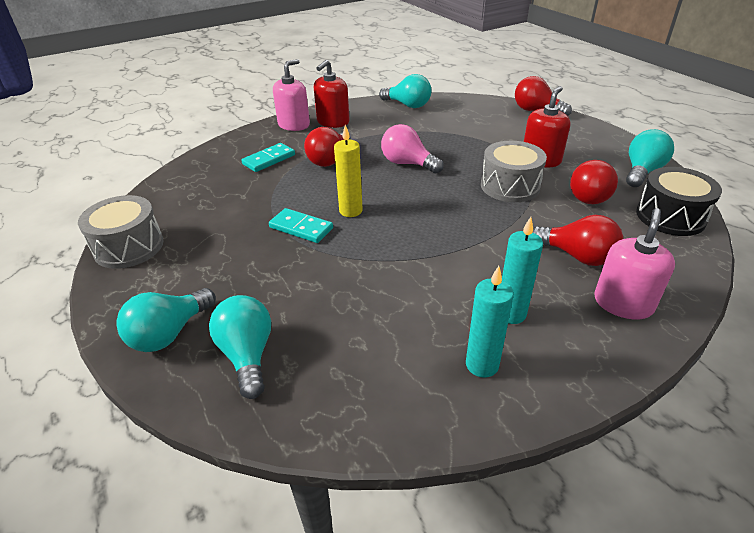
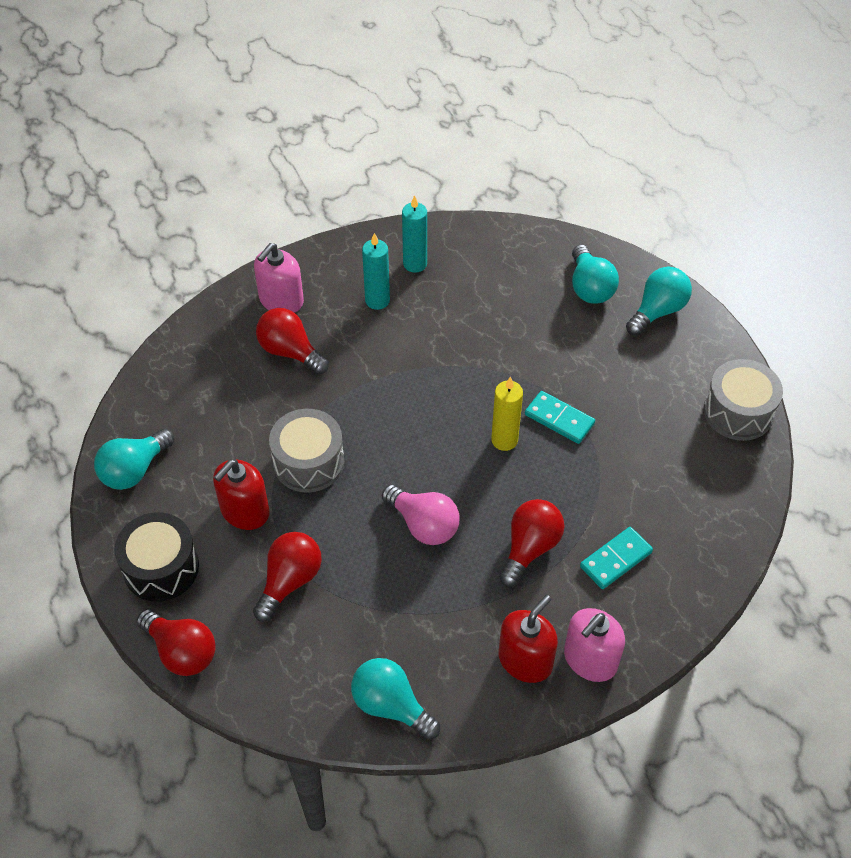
camera: 175 degrees left, 15 degrees up
red light bulb [570,160,618,204] -> red light bulb moved to [253,532,322,622]
black drum [636,167,722,236] -> black drum moved to [114,512,199,602]

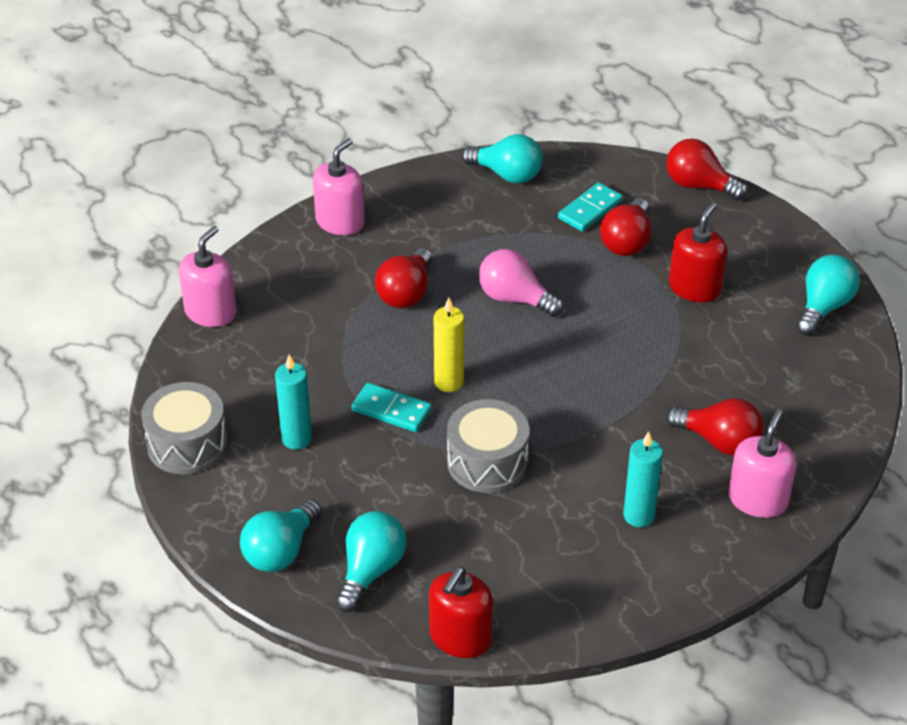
camera: 170 degrees right, 10 degrees down
black drum [114,512,199,602] -> none
grey drum [269,409,344,493] -> grey drum moved to [447,399,529,493]
turquoise candle [402,195,427,273] -> turquoise candle moved to [275,354,312,450]
red soap dispenser [498,595,558,683] -> red soap dispenser moved to [429,567,493,658]
turquoise light bulb [572,245,619,304] -> turquoise light bulb turned 45 degrees clockwise [336,511,406,612]
turquoise domino [580,527,653,589] -> turquoise domino moved to [558,182,623,231]
none -> pink soap dispenser [179,226,237,327]

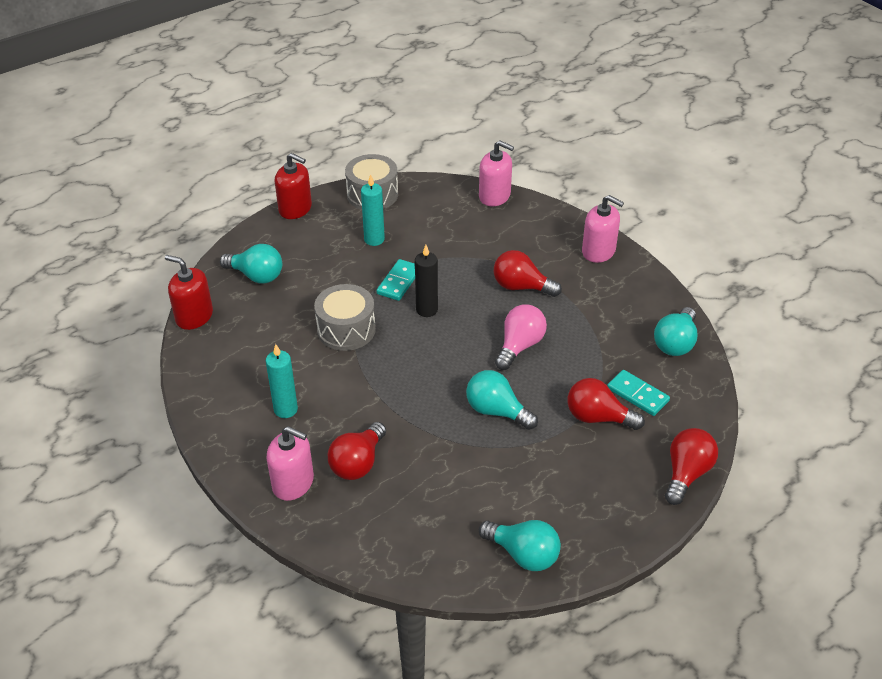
camera: 90 degrees right, 0 degrees up
turquoise light bulb [240,499,322,572] -> turquoise light bulb moved to [466,370,538,430]
yellow candle [434,298,464,392] -> black candle [415,245,438,317]
red soap dispenser [669,202,727,302] -> red soap dispenser moved to [275,153,312,219]

